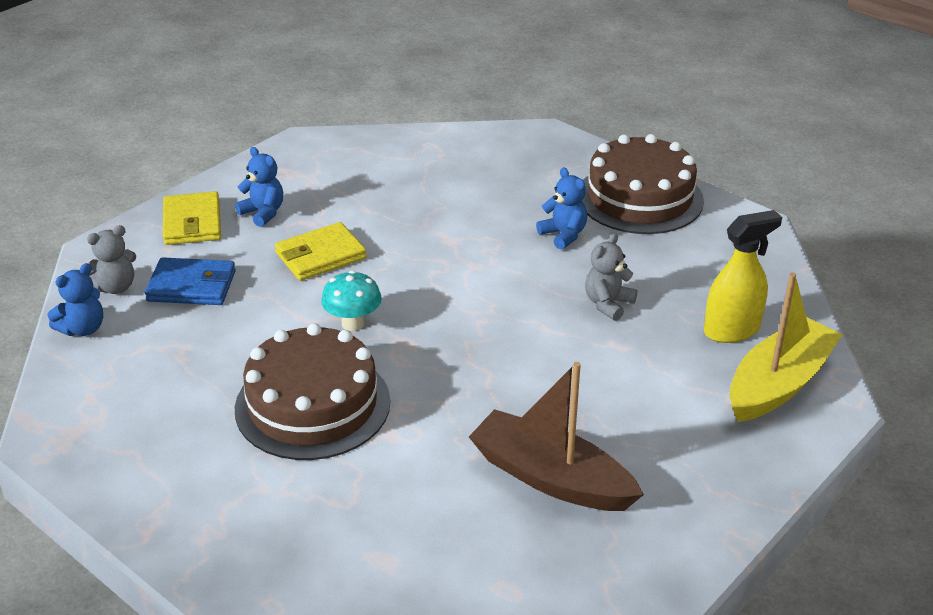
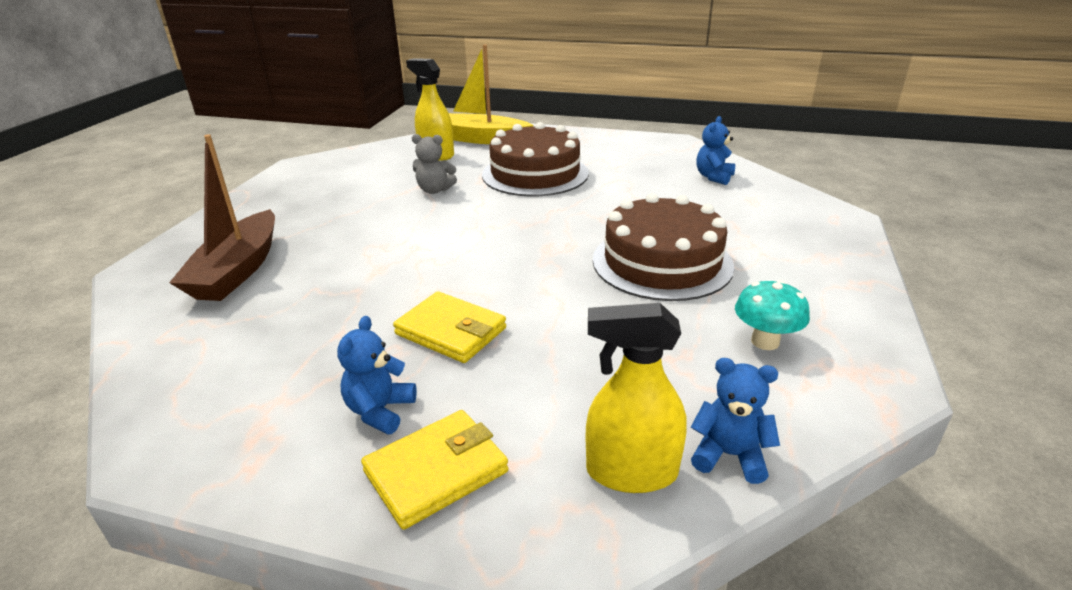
camera: 115 degrees left, 5 degrees down
grey teddy bear [87,225,137,294] -> yellow spray bottle [586,303,687,493]
blue wallet [145,257,236,305] -> none
turquoise mushroom [321,270,382,331] -> turquoise mushroom moved to [735,280,810,350]
brown boat [469,362,644,511] -> brown boat moved to [169,134,275,301]
blue teddy bear [536,167,587,250] -> blue teddy bear moved to [696,116,735,185]
brown cake [582,134,704,234] -> brown cake moved to [482,122,589,197]

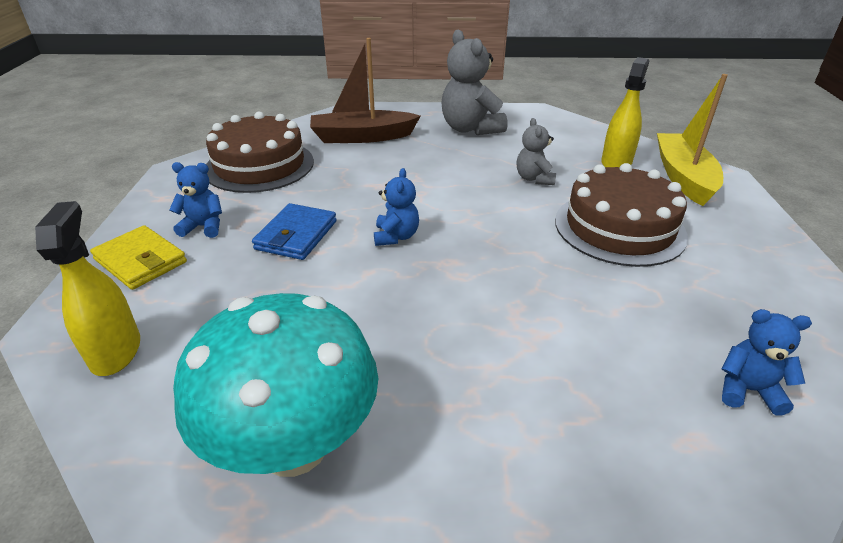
camera: 75 degrees right, 5 degrees up
yellow wallet [393,291,506,363] -> blue wallet [252,203,337,260]
brown cake [593,193,734,301] -> brown cake moved to [206,111,314,193]
blue teddy bear [691,358,780,484] -> blue teddy bear moved to [374,168,419,246]
turquoise mushroom [735,280,810,350] -> turquoise mushroom [173,293,378,477], size x2.17
none -> grey teddy bear [441,29,508,135]

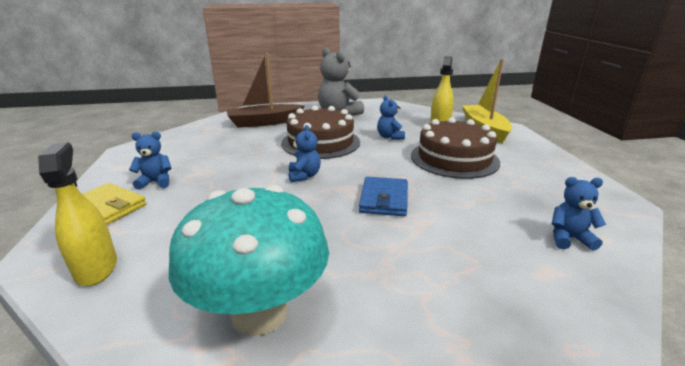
camera: 10 degrees left, 10 degrees down
brown cake [206,111,314,193] -> brown cake moved to [281,106,360,159]
blue wallet [252,203,337,260] -> blue wallet moved to [359,177,408,216]
grey teddy bear [517,118,556,185] -> blue teddy bear [377,96,405,140]

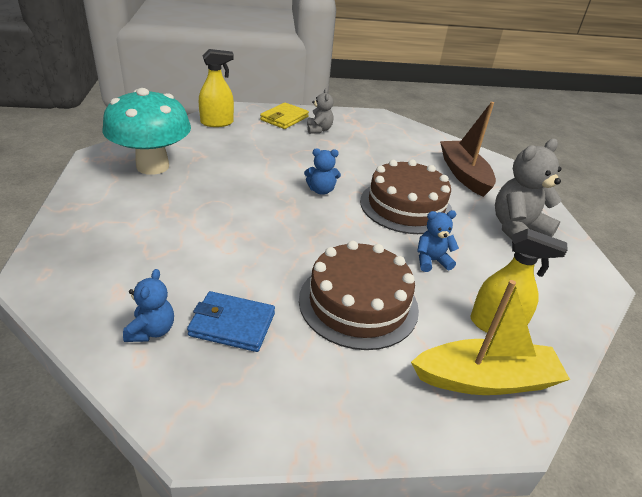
camera: 90 degrees right, 10 degrees up
blue teddy bear [129,131,171,190] -> grey teddy bear [307,88,333,134]
blue wallet [359,177,408,216] -> blue wallet moved to [187,291,275,352]

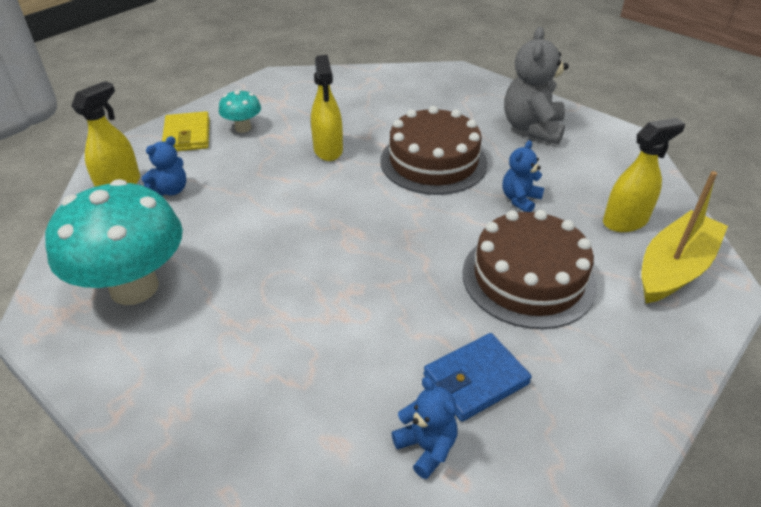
camera: 40 degrees left, 5 degrees up
blue teddy bear [304,148,341,195] -> blue teddy bear moved to [142,136,186,196]
grey teddy bear [307,88,333,134] -> turquoise mushroom [219,89,261,133]
brown boat [440,102,496,197] -> none
none -> yellow spray bottle [311,55,343,161]

